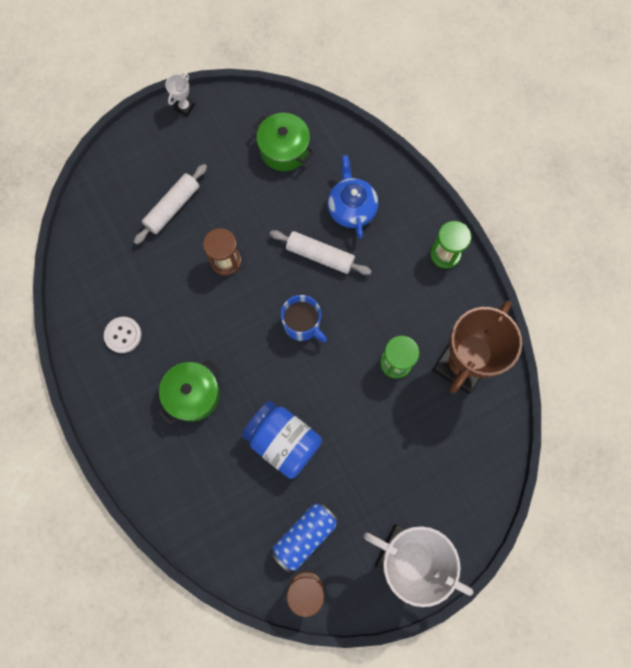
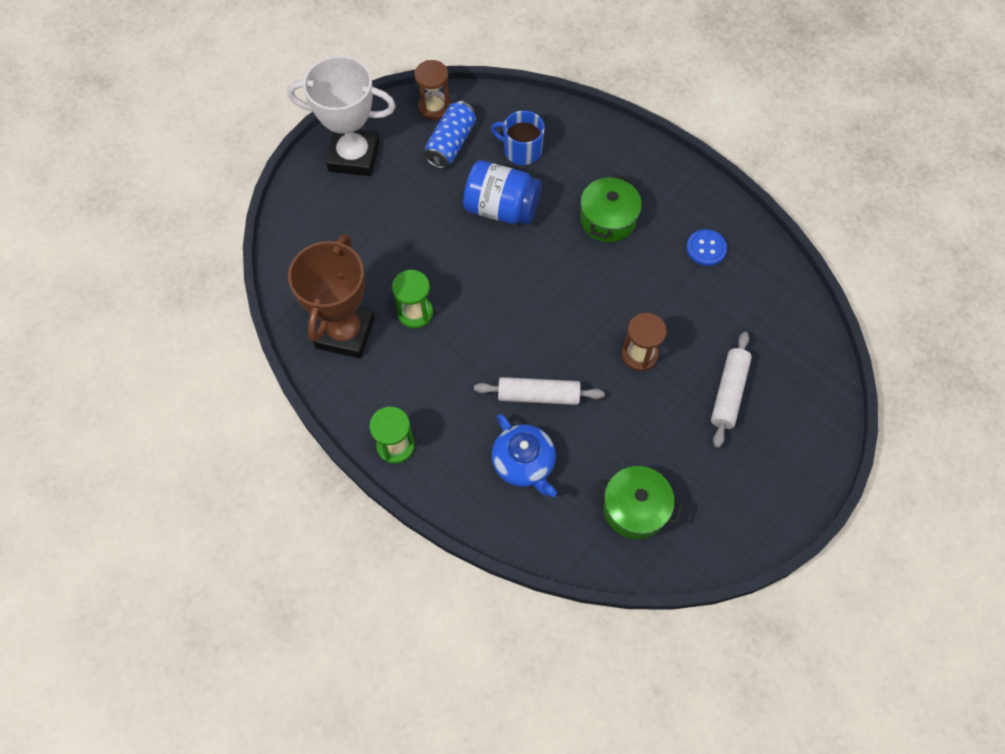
camera: 160 degrees right, 10 degrees down
white button [104,317,142,353] -> blue button [686,229,727,266]
white trophy [165,73,195,116] -> none
blue mug [281,295,327,343] -> blue mug moved to [491,111,545,165]

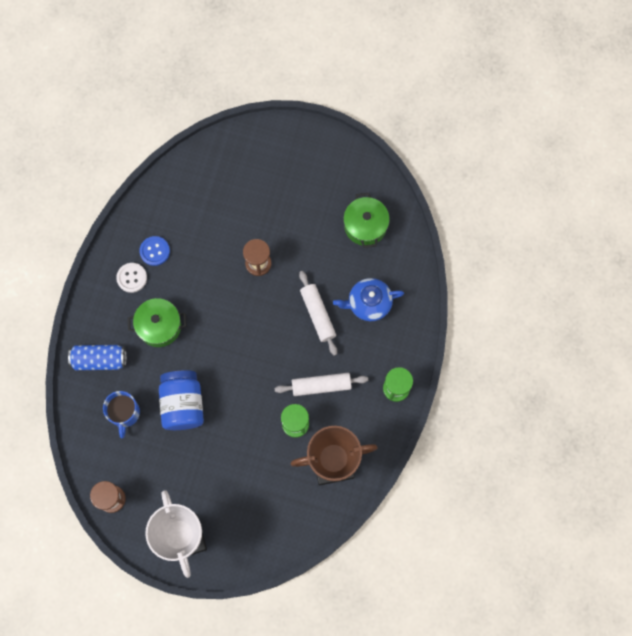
camera: 115 degrees left, 10 degrees up
blue can [424,101,476,169] -> blue can moved to [68,345,127,370]
blue teapot [492,414,557,497] -> blue teapot turned 135 degrees counterclockwise [333,278,404,321]
white rolling pin [711,332,752,448] -> white rolling pin moved to [275,373,368,396]
none -> white button [116,263,147,293]

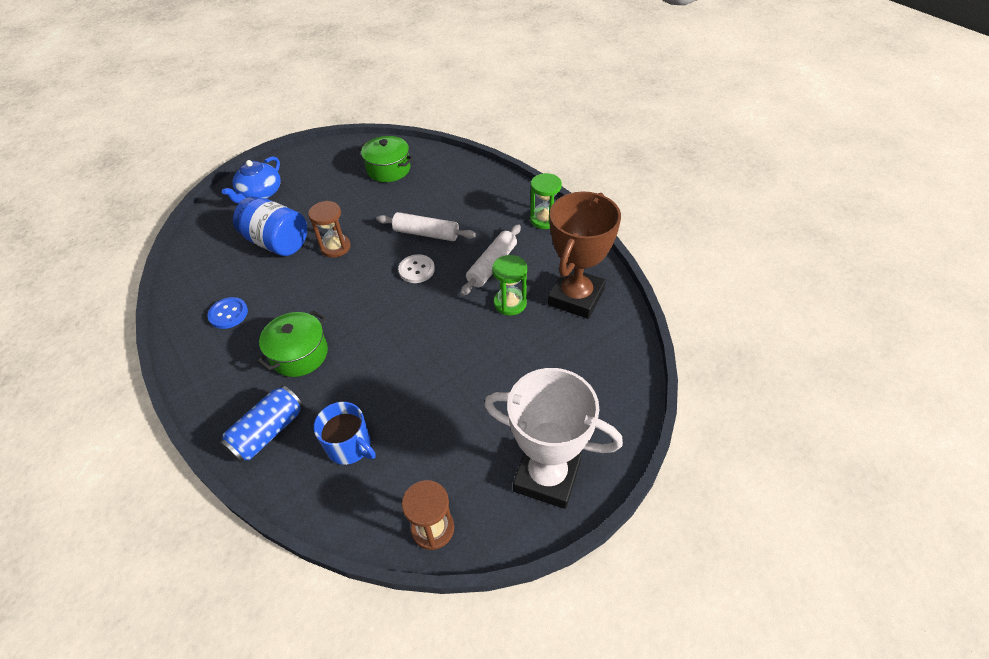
camera: 50 degrees left, 25 degrees down
white button [116,263,147,293] -> white button moved to [398,254,435,283]
blue jar [159,370,204,430] -> blue jar moved to [233,197,307,256]
blue teapot [333,278,404,321] -> blue teapot moved to [222,156,281,203]

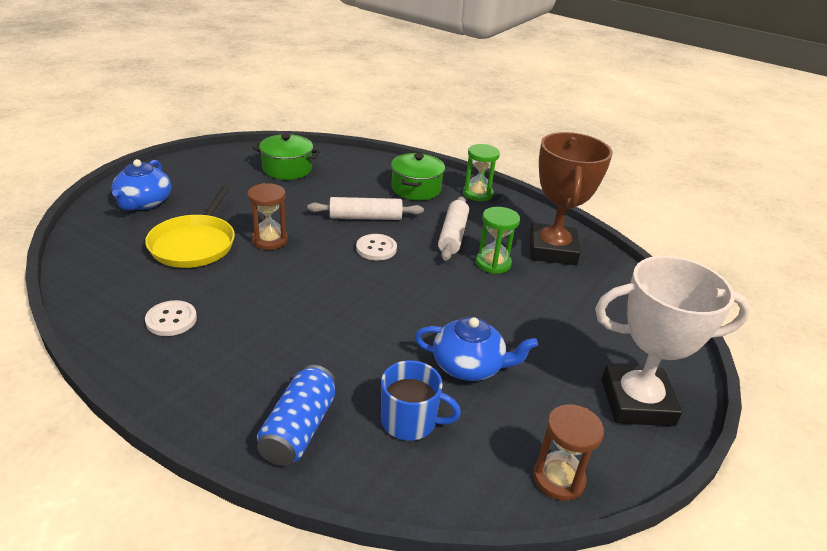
camera: 25 degrees left, 15 degrees down
blue button [208,297,248,329] -> white button [145,300,197,336]
blue jar [233,197,307,256] -> yellow pan [145,186,235,268]
green pot [257,310,328,377] -> green pot moved to [391,153,445,200]
none -> blue teapot [415,317,538,381]

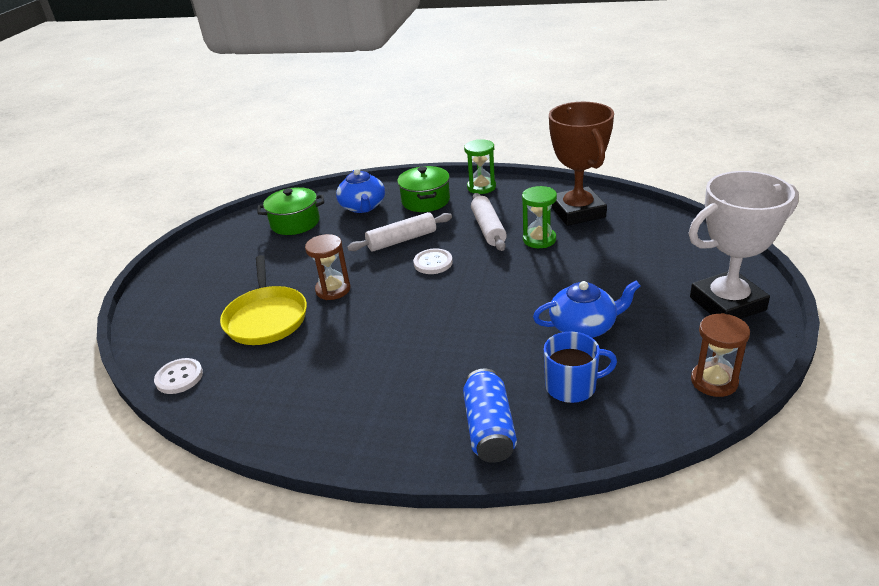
camera: 15 degrees left, 0 degrees up
blue teapot [112,159,171,210] -> blue teapot moved to [336,169,385,213]
white button [145,300,197,336] -> white button moved to [154,358,203,394]

